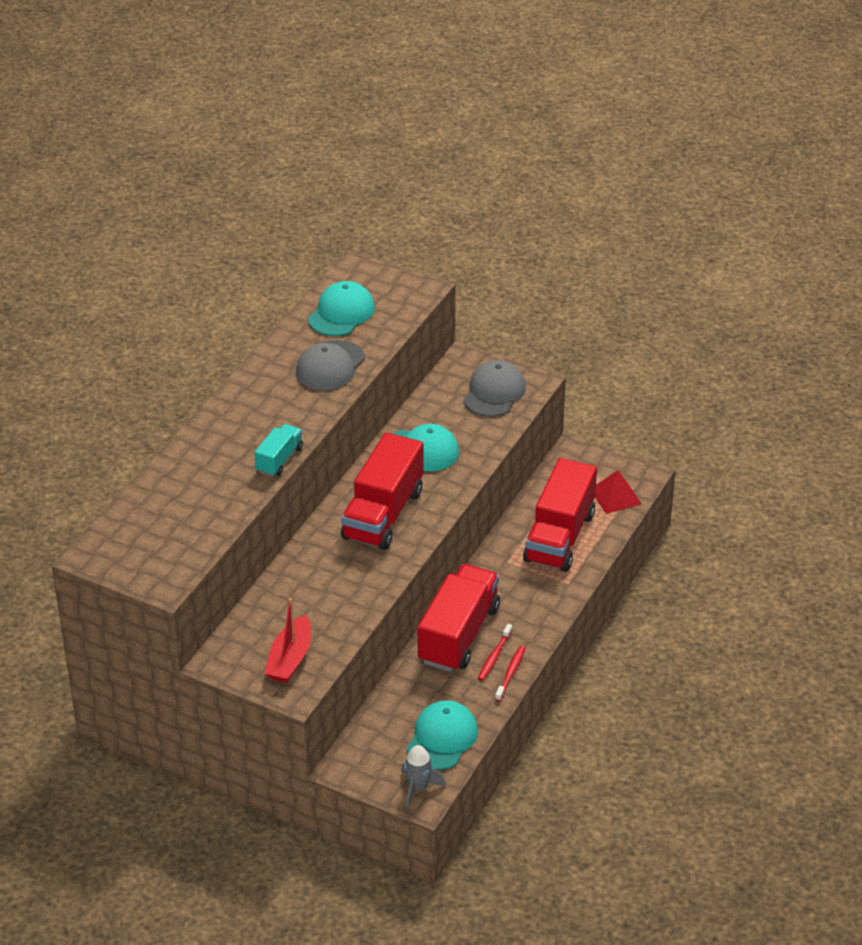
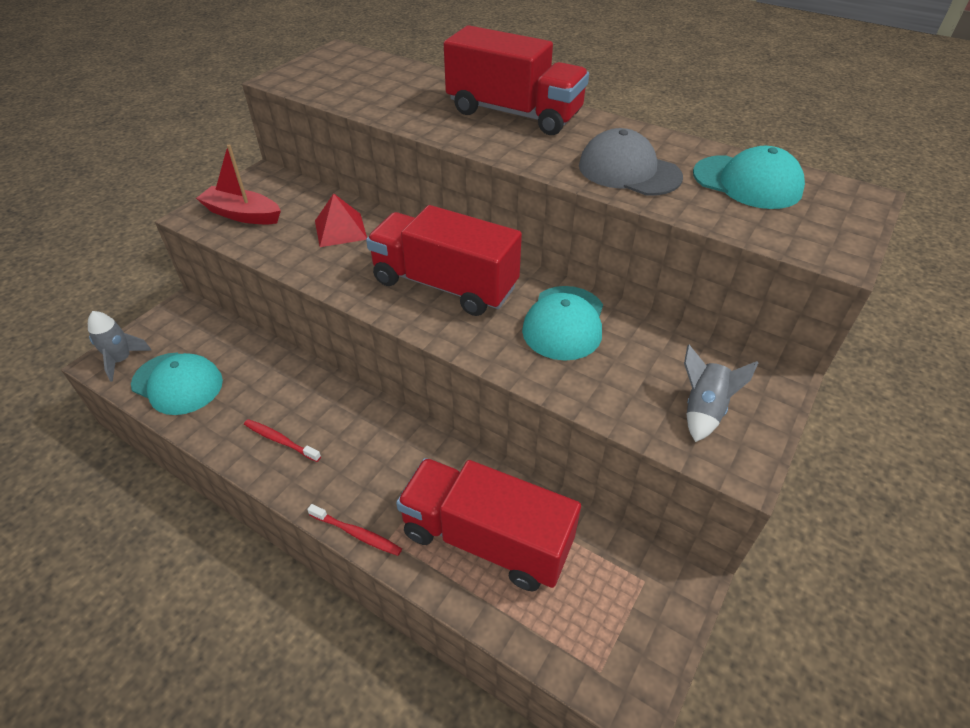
camera: 95 degrees right, 5 degrees up
turquoise truck [254,424,303,476] -> none
red truck [418,564,500,672] -> red truck moved to [444,25,589,135]
grey cap [463,360,526,417] -> grey rocket [684,345,758,442]
red toothbrush [495,646,525,701] -> red toothbrush moved to [307,504,402,556]
red pyramid [595,470,642,514] -> red pyramid moved to [315,193,367,247]

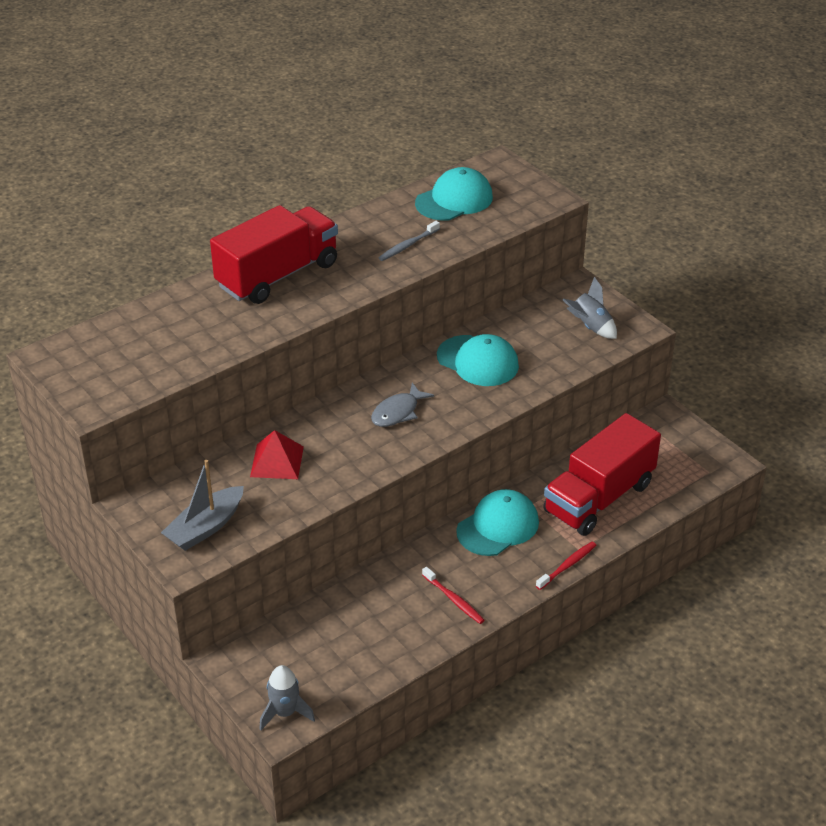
camera: 70 degrees left, 5 degrees down
turquoise cap [131,353,223,415] -> turquoise cap moved to [456,489,539,556]
red boat [196,144,281,224] -> grey boat [161,460,244,551]
red toothbrush [244,419,321,462] -> red toothbrush turned 90 degrees counterclockwise [422,567,485,624]
red truck [366,205,522,316] -> grey fish [371,383,434,427]
grey cap [579,128,683,196] -> grey toothbrush [379,221,440,261]

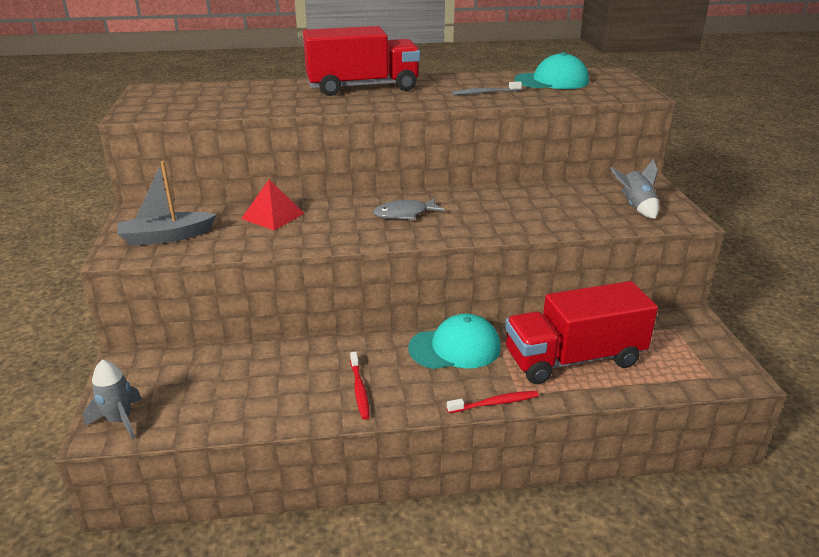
camera: 30 degrees right, 10 degrees down
turquoise cap [437,334,519,386] -> none

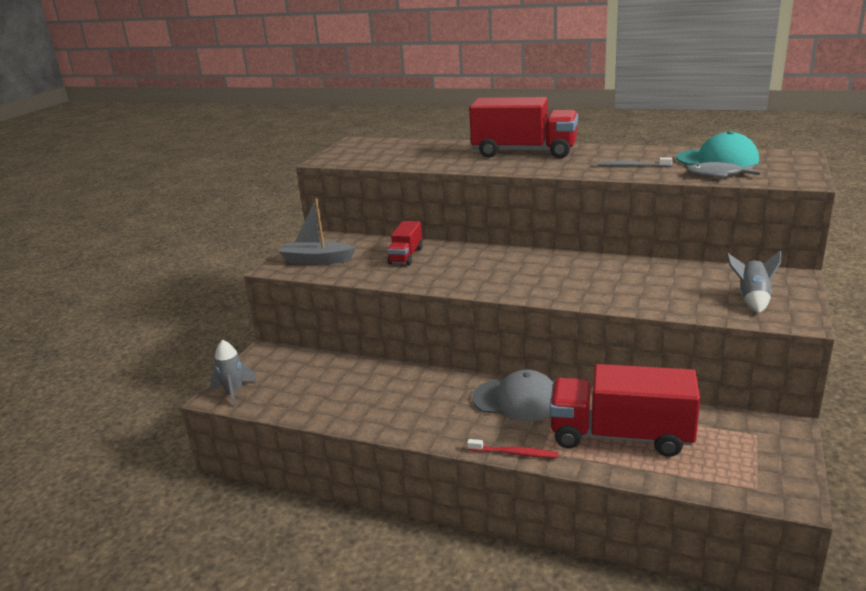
camera: 30 degrees right, 5 degrees down
red pyramid [241,180,305,230] -> red truck [387,221,423,265]
red toothbrush [350,352,370,420] -> none
grey fish [373,198,445,220] -> grey fish moved to [686,162,760,178]
turquoise cap [408,314,501,369] -> grey cap [472,369,553,421]

